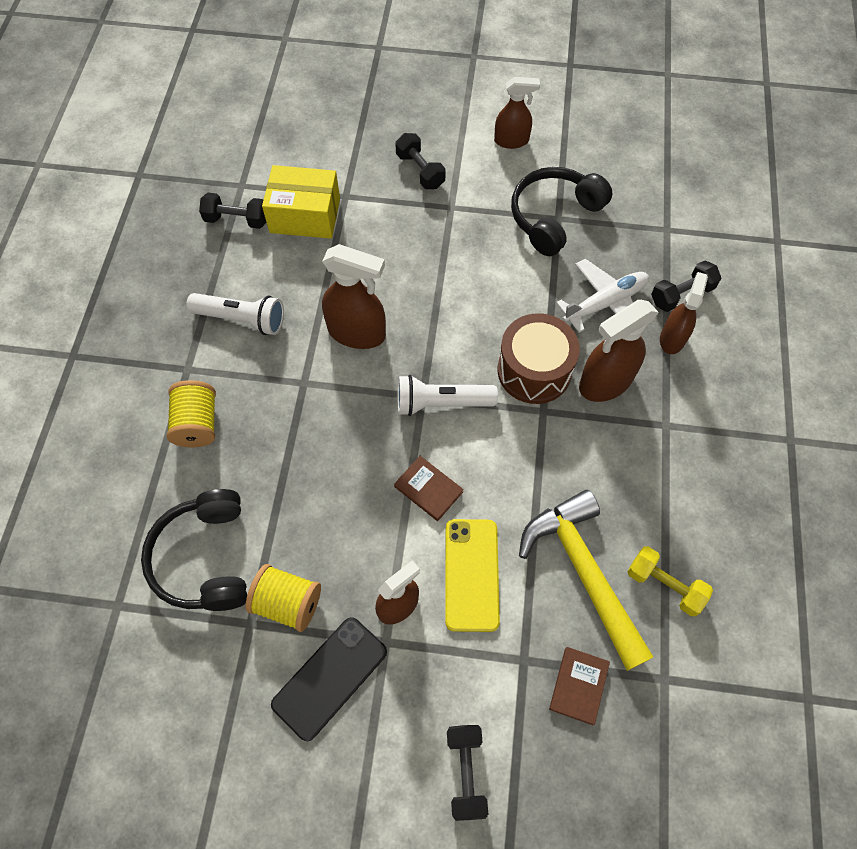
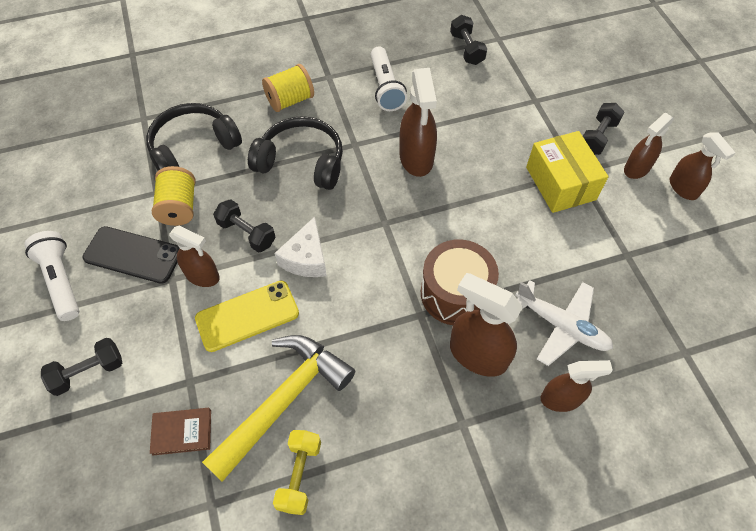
camera: 65 degrees right, 5 degrees down
yellow box [262,165,340,239] -> yellow box moved to [526,131,609,213]
brown book [394,456,464,521] -> white cheese [274,217,327,277]
white flashlight [398,375,498,416] -> white flashlight moved to [24,231,79,321]
black headphones [511,167,612,256] -> black headphones moved to [248,116,343,190]
black dumbbell [651,261,721,312] -> black dumbbell moved to [213,199,276,252]
none -> brown spray bottle [624,113,674,179]

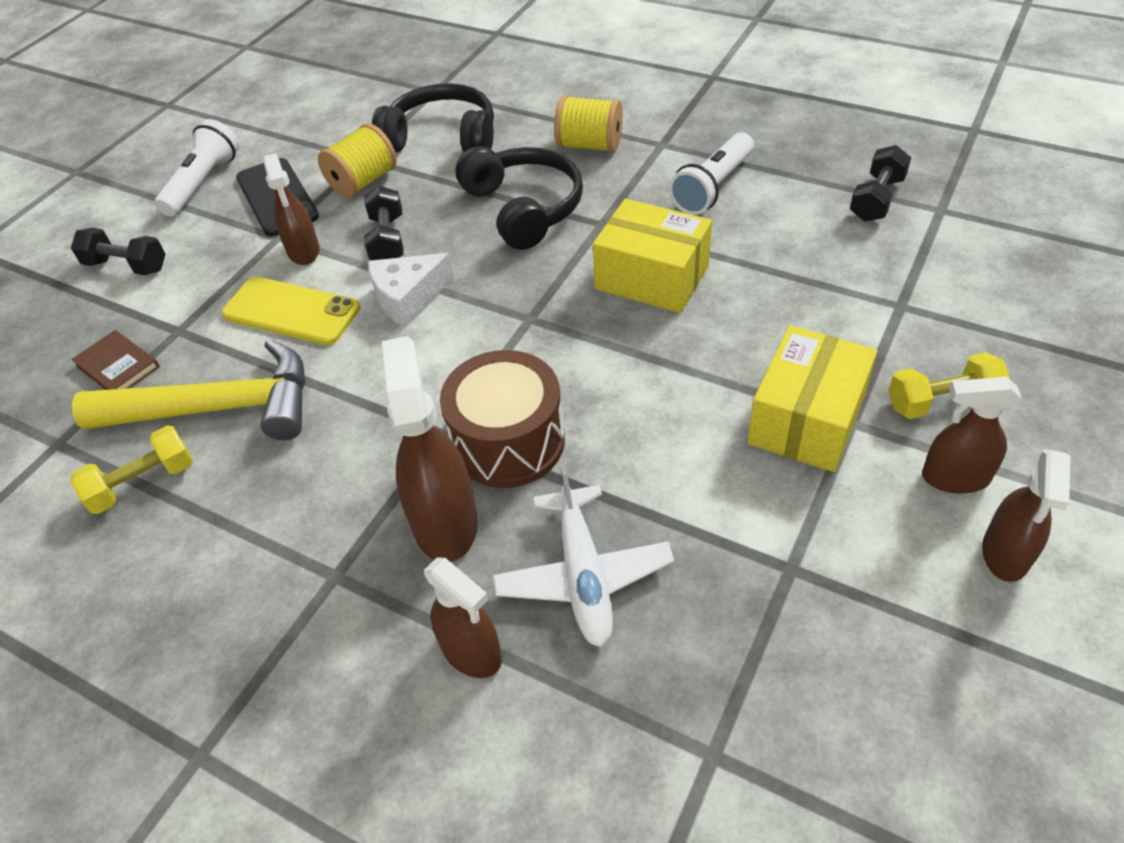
camera: 50 degrees right, 10 degrees down
brown spray bottle [399,68,437,177] -> yellow box [593,199,712,313]
black dumbbell [583,103,624,155] -> yellow dumbbell [889,353,1010,419]

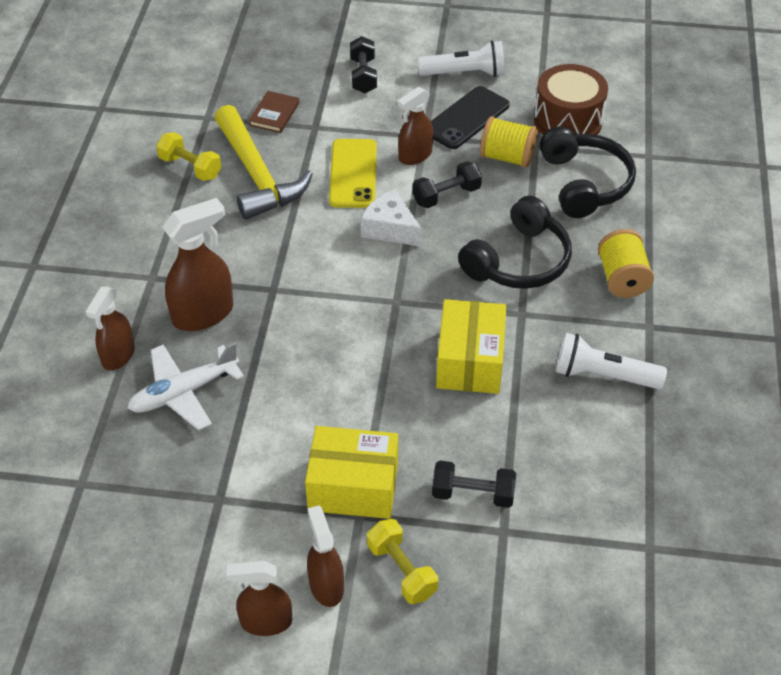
camera: 65 degrees right, 0 degrees up
brown drum [440,350,565,488] -> brown drum moved to [534,64,608,135]
black dumbbell [850,145,911,222] -> black dumbbell moved to [432,461,516,508]

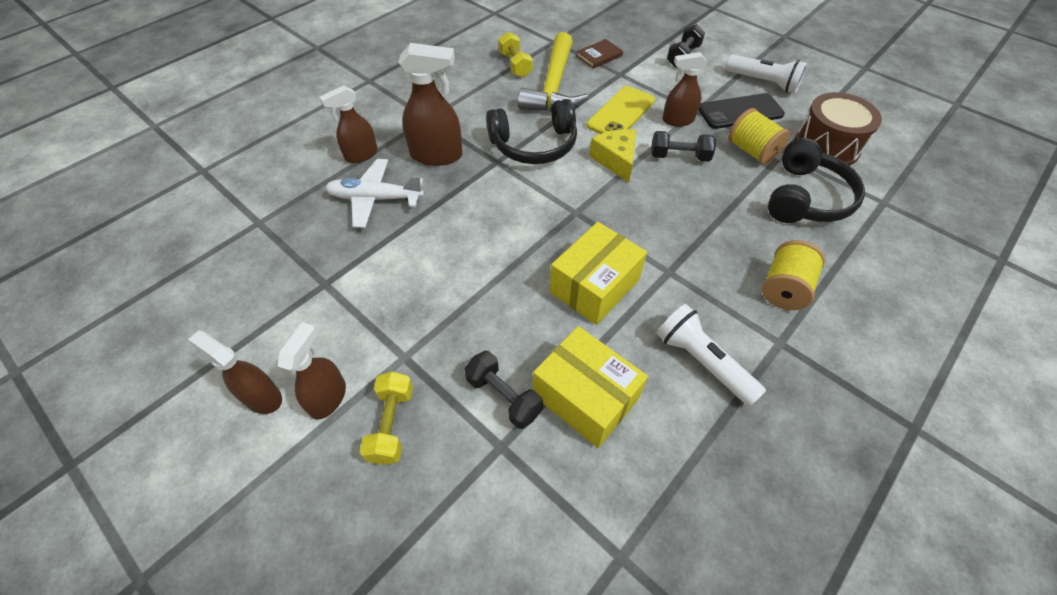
camera: 35 degrees right, 5 degrees up
yellow box [305,426,398,519] -> yellow box moved to [533,326,648,448]
white cheese [360,189,422,246] -> yellow cheese [589,129,637,183]
black headphones [458,196,572,289] -> black headphones moved to [486,99,577,164]

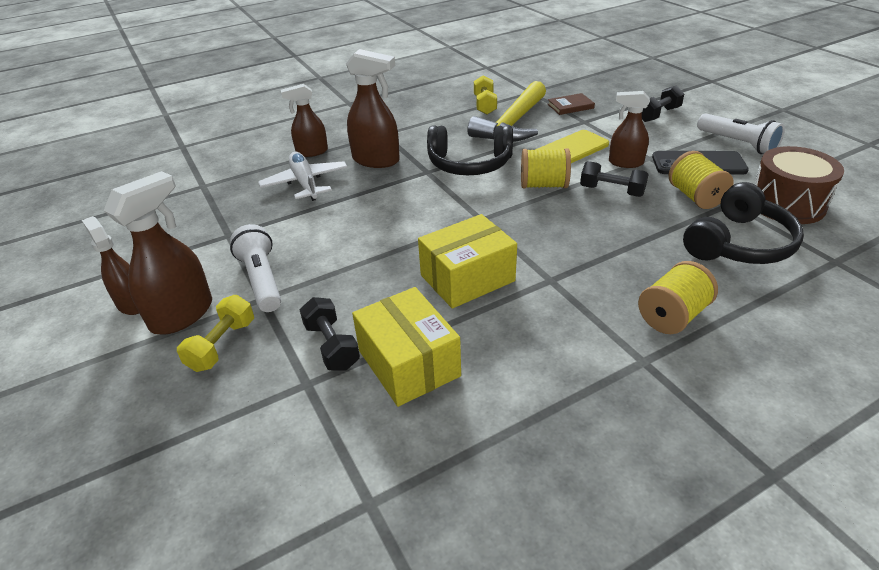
camera: 20 degrees right, 15 degrees down
brown spray bottle [278,322,346,420] -> brown spray bottle [104,171,212,335], size x1.52
white plane [325,159,424,228] -> white plane turned 45 degrees clockwise [258,152,348,201]
yellow cheese [589,129,637,183] -> yellow spool [521,148,571,188]
white flashlight [657,304,766,406] -> white flashlight moved to [230,224,281,312]

